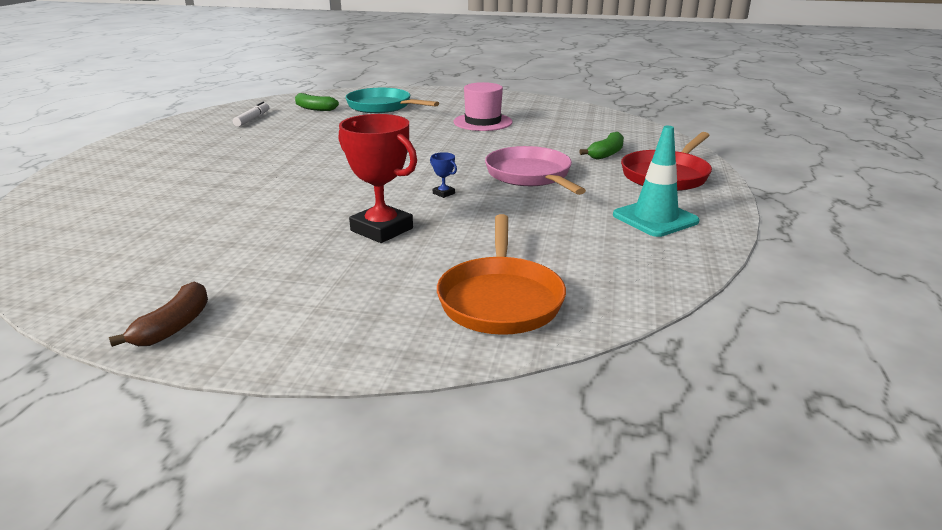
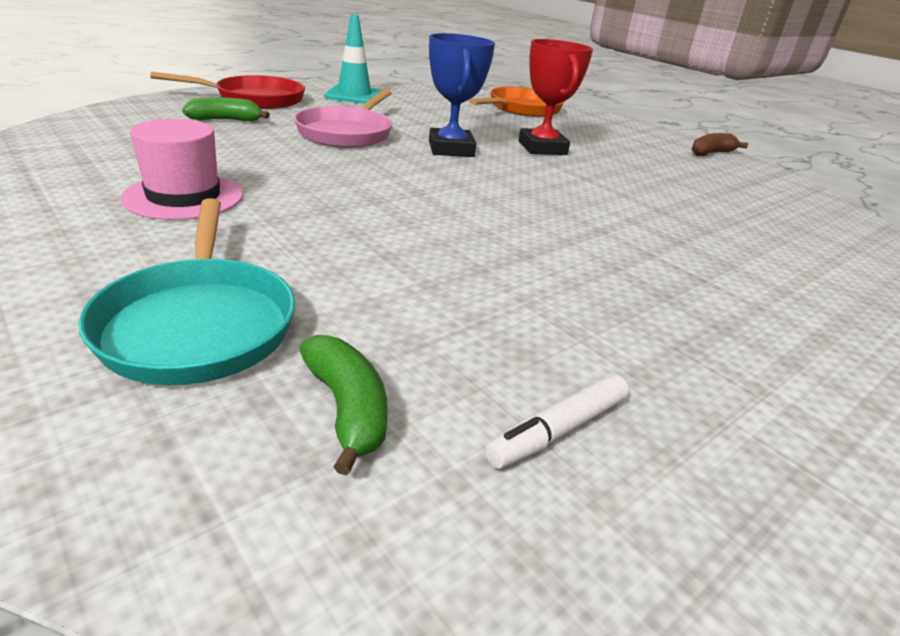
camera: 145 degrees left, 5 degrees up
blue trophy [430,152,457,198] -> blue trophy [429,33,495,157], size x2.47

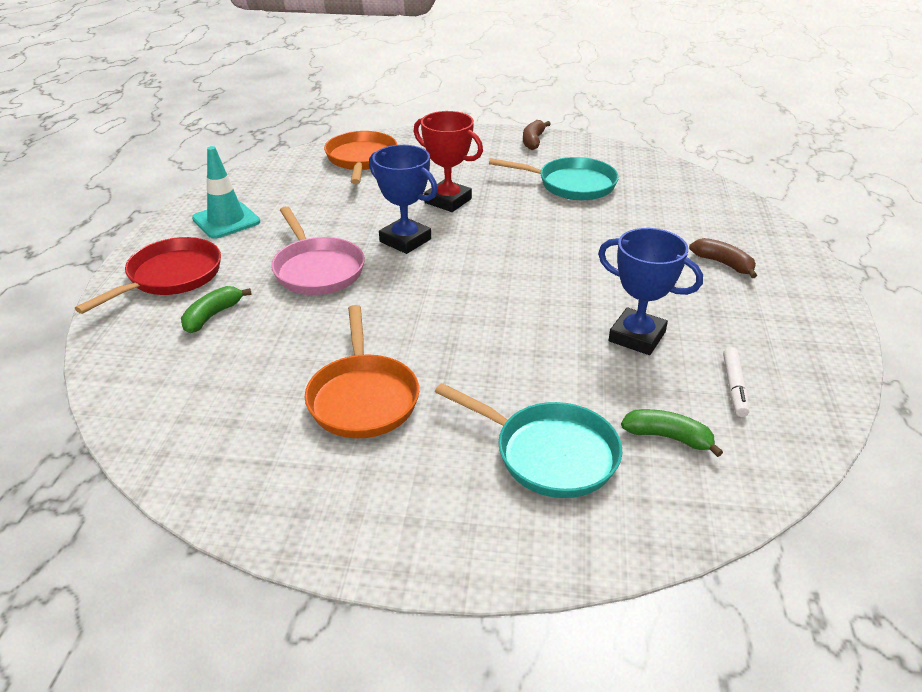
camera: 40 degrees left, 5 degrees up
pink hat [120,119,243,220] -> orange pan [305,305,419,438]
none -> turquoise pan [489,157,619,200]
none -> blue trophy [598,228,703,355]
none -> brown banana [689,238,757,278]

